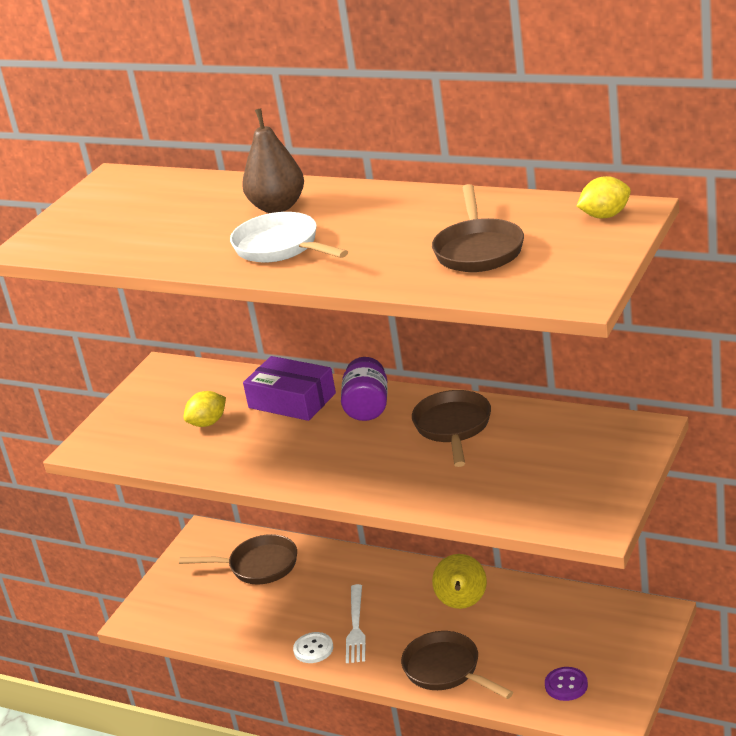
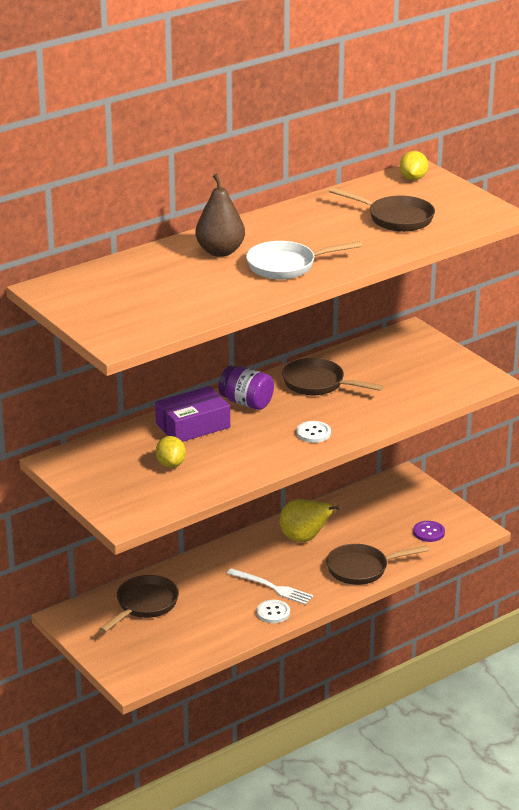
camera: 65 degrees left, 0 degrees up
none -> white button [296,421,331,443]

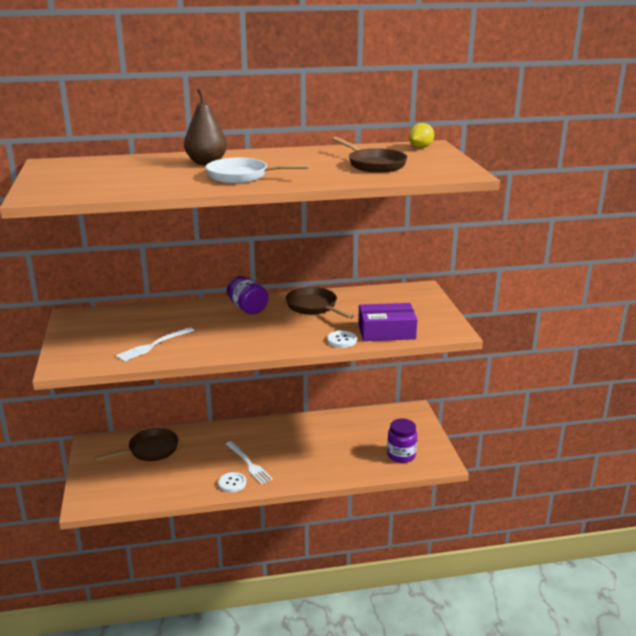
camera: 25 degrees right, 5 degrees down
purple box [155,386,230,442] -> purple box moved to [358,303,417,341]
yellow lemon [156,436,186,468] -> none
yellow pear [279,499,342,542] -> none
white button [296,421,331,443] -> white button moved to [327,330,357,348]
brown pan [326,544,429,585] -> none
purple button [413,521,445,542] -> purple jar [387,419,417,463]
none -> white fork [116,327,194,361]

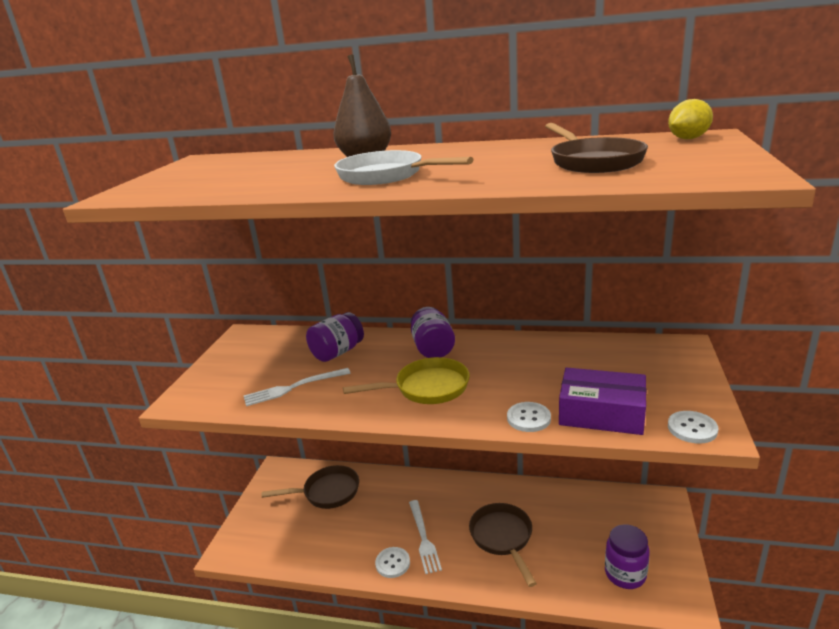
camera: 25 degrees right, 0 degrees up
brown pan [286,287,354,319] -> brown pan moved to [469,503,537,587]
none -> purple jar [306,312,364,362]
none -> yellow pan [343,357,470,404]
none -> white button [668,411,718,444]

